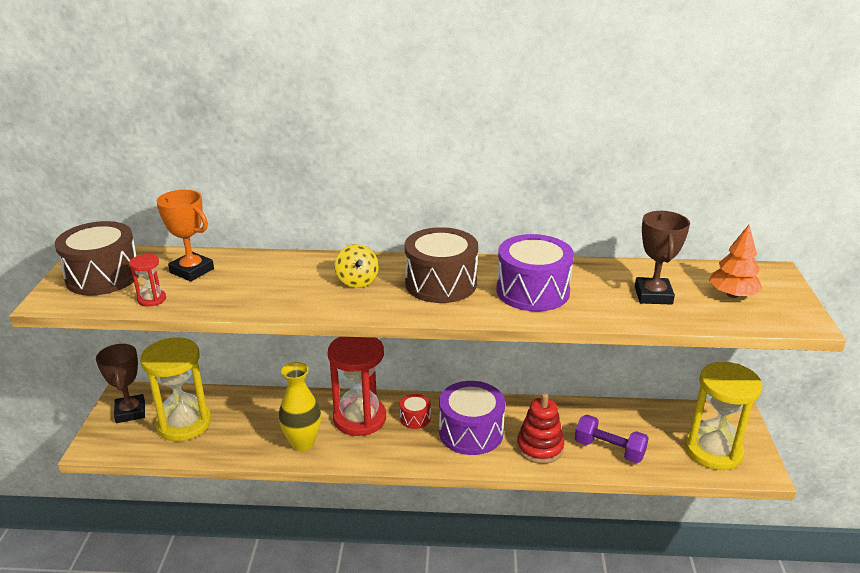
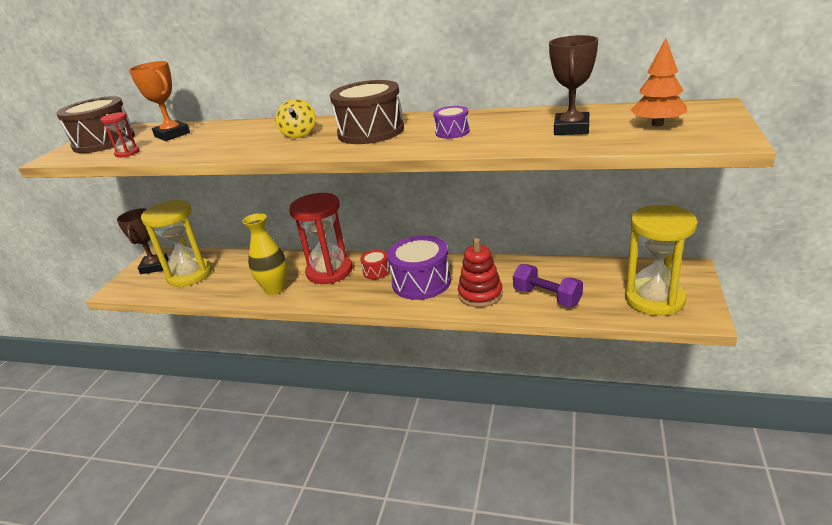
camera: 15 degrees right, 0 degrees up
purple drum [497,234,574,311] -> purple drum [433,106,470,139], size x0.49

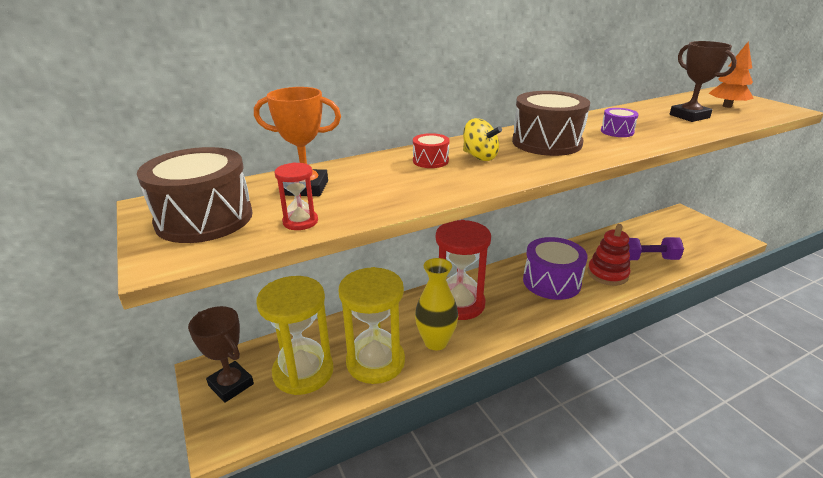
camera: 45 degrees left, 0 degrees up
red drum [360,250,390,279] -> red drum moved to [413,133,450,168]
yellow hourglass [625,205,697,316] -> yellow hourglass moved to [339,267,405,384]

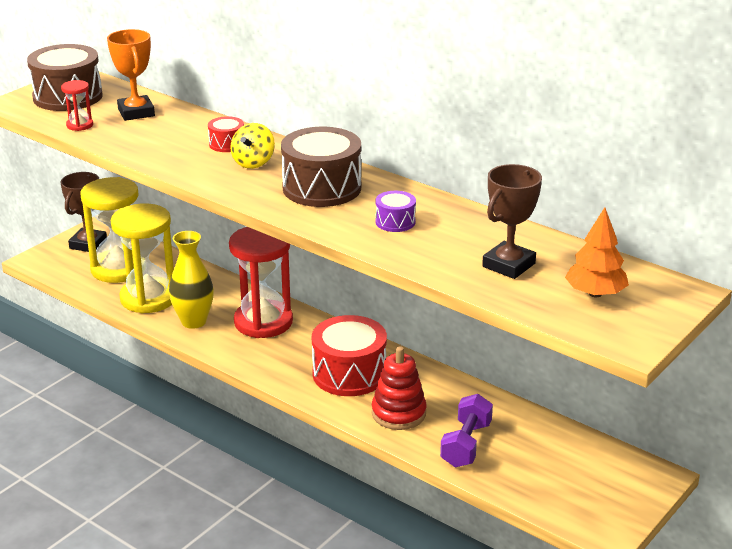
camera: 65 degrees right, 0 degrees up
purple drum [523,237,588,300] -> red drum [312,315,387,396]
purple dumbbell [628,237,684,260] -> purple dumbbell turned 45 degrees clockwise [440,394,493,467]

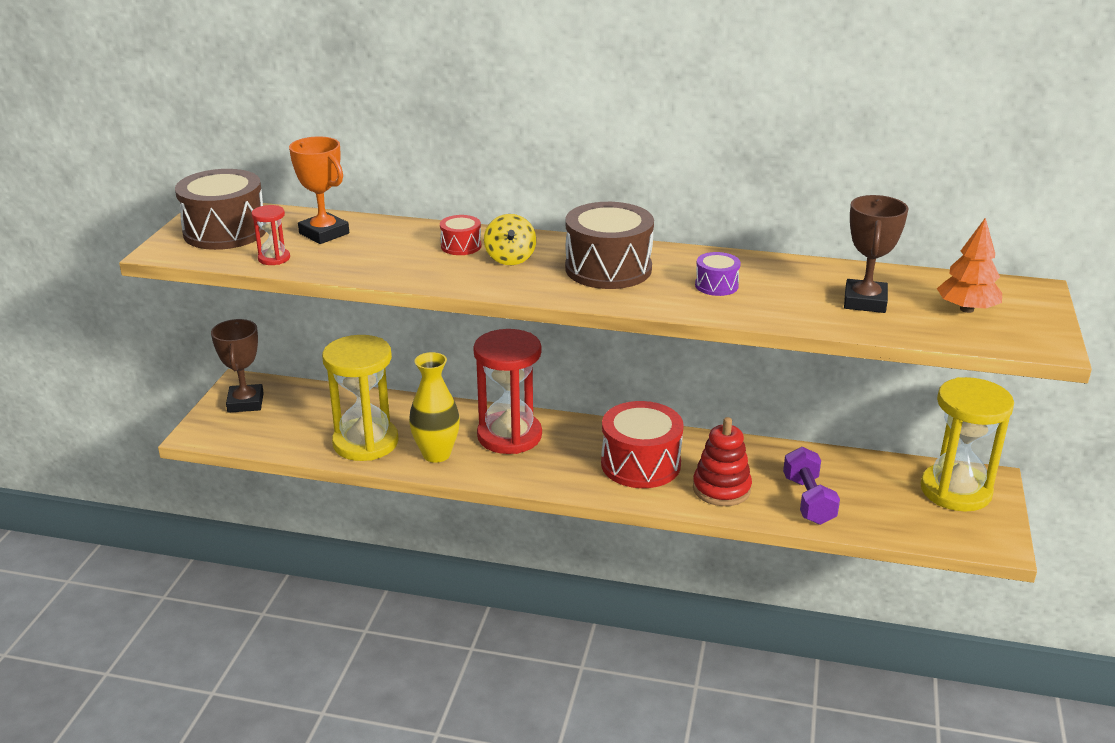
camera: 25 degrees left, 0 degrees up
yellow hourglass [81,177,139,283] -> yellow hourglass moved to [920,377,1014,512]

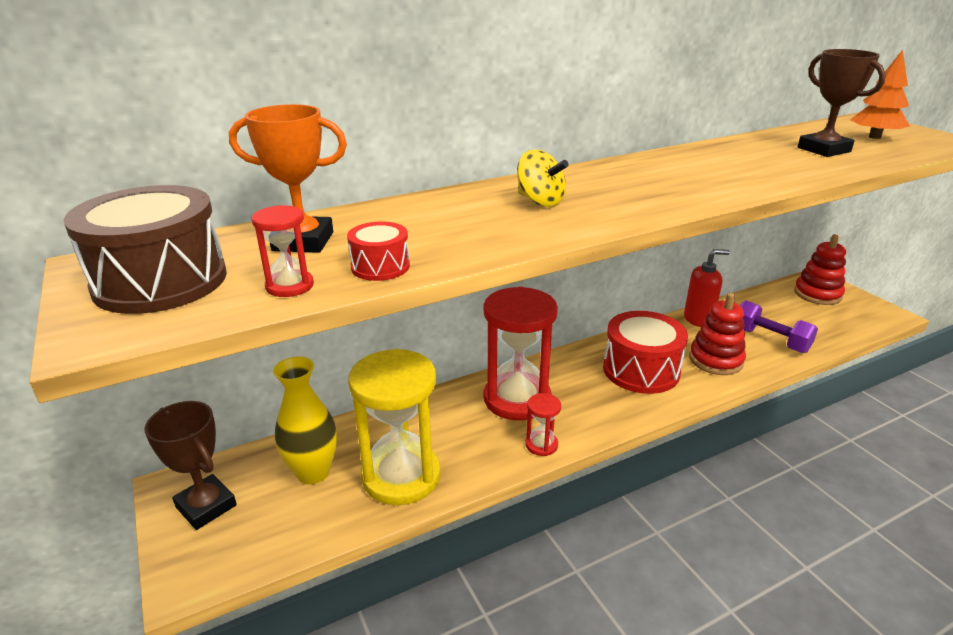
camera: 40 degrees left, 0 degrees up
yellow vase [409,352,460,463] -> yellow vase moved to [273,357,337,484]
red drum [440,215,482,255] -> red drum moved to [347,221,410,281]
brown drum [565,202,654,289] -> none
purple drum [695,252,741,296] -> none
yellow hourglass [920,377,1014,512] -> red stacking toy [794,234,846,305]
none -> red hourglass [525,393,561,456]
none -> red soap dispenser [684,249,730,327]

